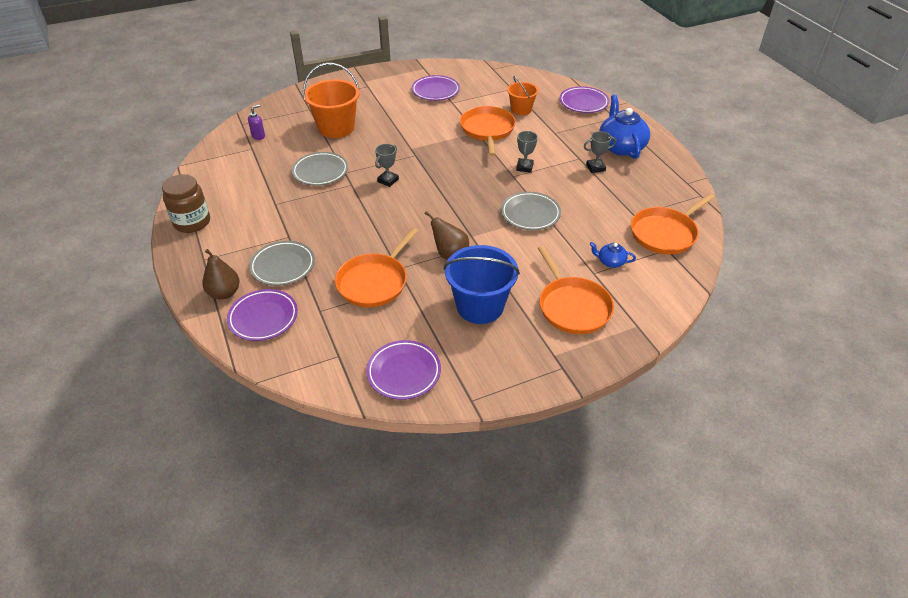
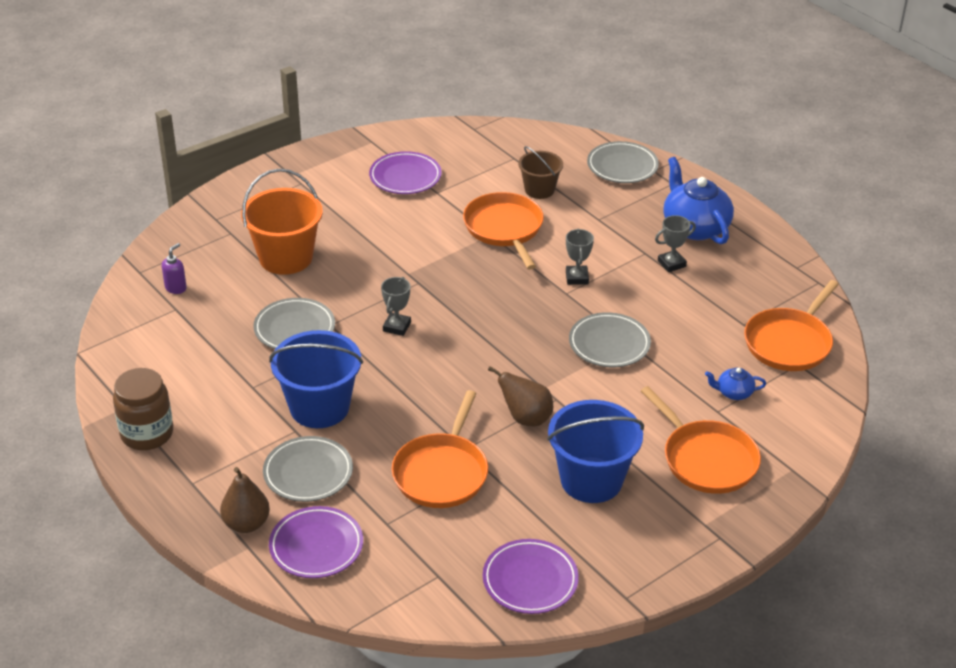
camera: 15 degrees left, 5 degrees down
orange bucket [507,76,538,115] -> brown bucket [518,146,563,199]
purple plate [559,86,609,113] -> grey plate [587,141,659,183]
none -> blue bucket [269,330,363,428]

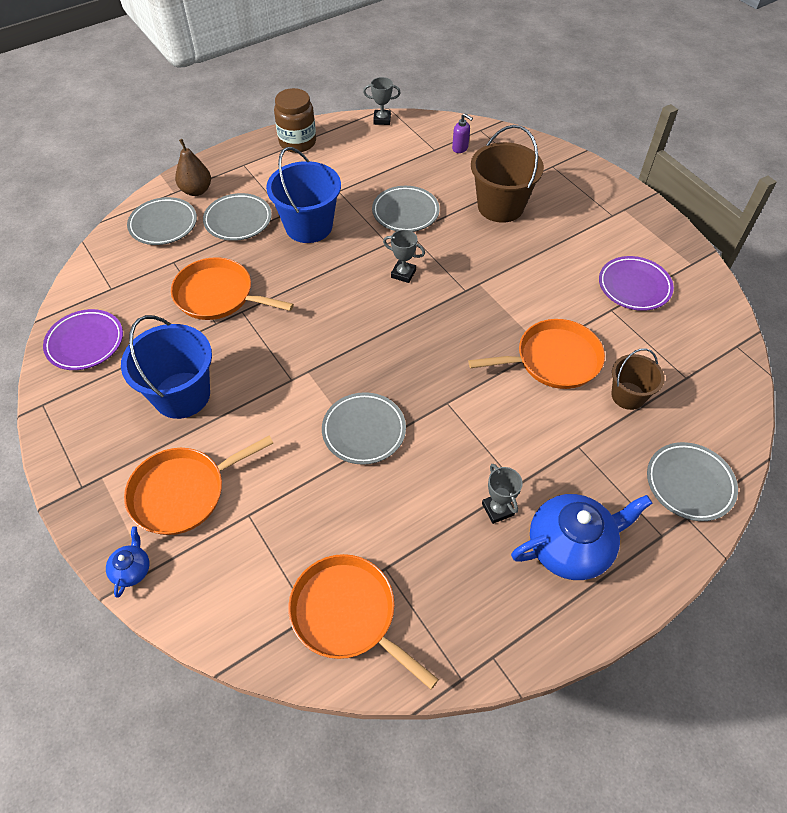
camera: 95 degrees right, 15 degrees up
orange bucket [241,169,323,275] -> brown bucket [471,125,544,223]
purple plate [269,506,363,578] -> grey plate [127,197,197,245]
brown pear [488,366,553,426] -> none
grey trophy [566,229,594,285] -> grey trophy moved to [363,77,401,125]
blue teapot [705,367,766,400] -> blue teapot moved to [106,526,150,598]

